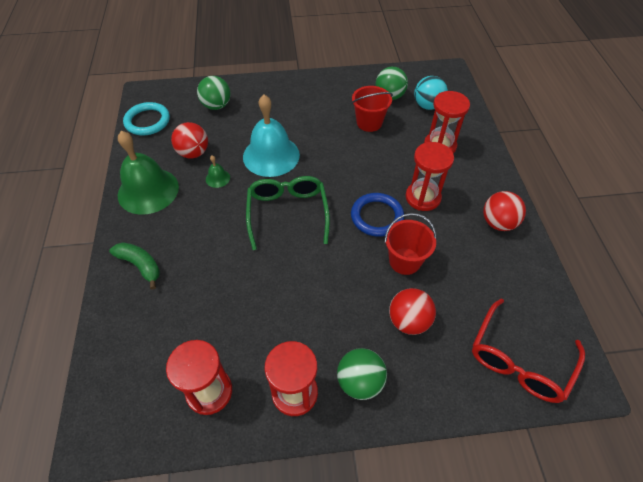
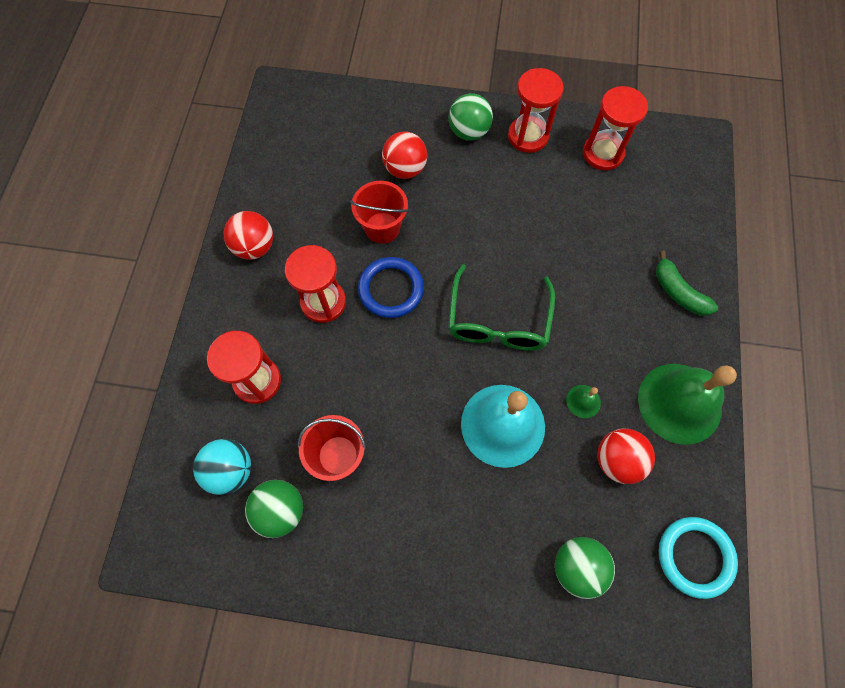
camera: 165 degrees left, 15 degrees up
red glasses [472,298,585,403] -> none

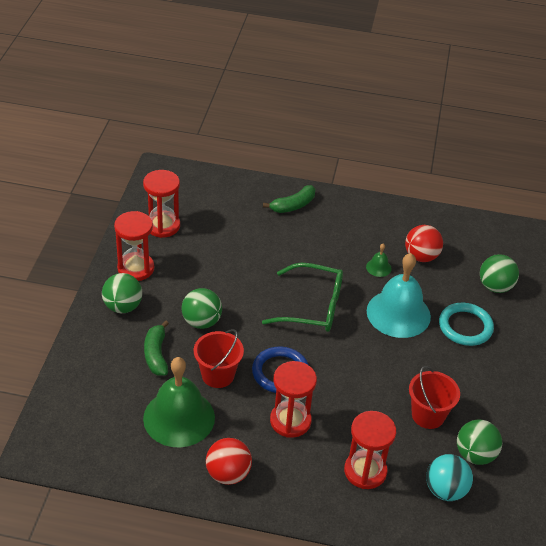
camera: 90 degrees left, 25 degrees down
red ball [382,131,427,179] -> green banana [144,320,169,376]
green bell [638,364,737,445] -> green bell moved to [143,357,215,447]
turquoise ring [659,517,738,599] -> turquoise ring moved to [439,303,494,346]
none -> green ball [181,288,222,329]

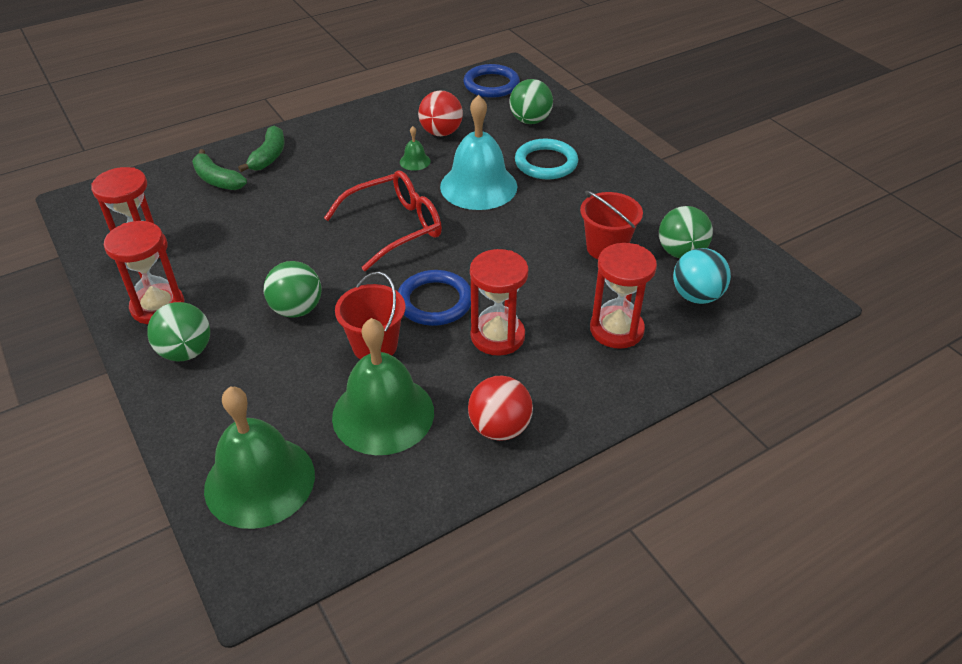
camera: 40 degrees left, 0 degrees up
green banana [144,320,169,376] -> green banana moved to [192,149,247,190]
green glasses [262,263,343,332] -> red glasses [324,170,442,271]
none -> green bell [204,386,315,529]
none -> blue ring [463,64,520,98]

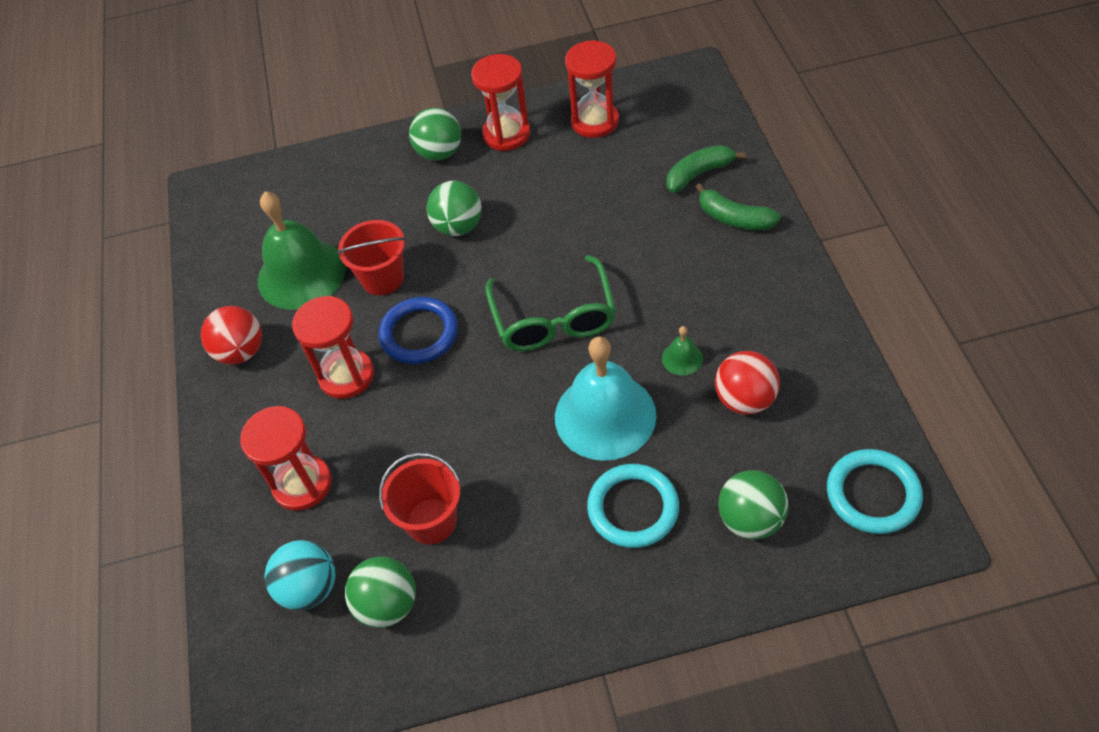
camera: 115 degrees right, 10 degrees up
green bell [204,386,315,529] -> none
red glasses [324,170,442,271] -> green glasses [485,255,616,351]
blue ring [463,64,520,98] -> turquoise ring [827,449,923,534]

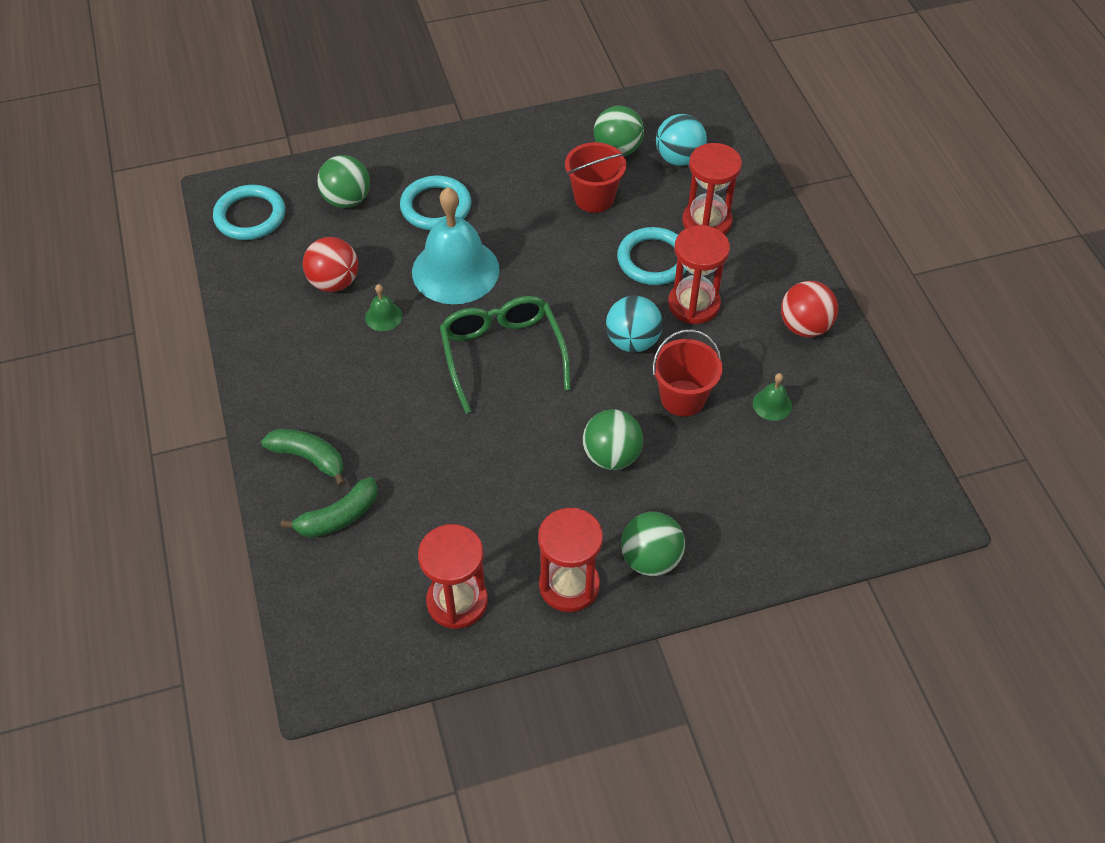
camera: 170 degrees right, 0 degrees up
green bell [258,191,346,310] -> green bell [753,373,792,421], size x0.42
blue ring [378,297,458,364] -> turquoise ball [606,296,663,352]
none -> turquoise ring [617,227,687,285]

